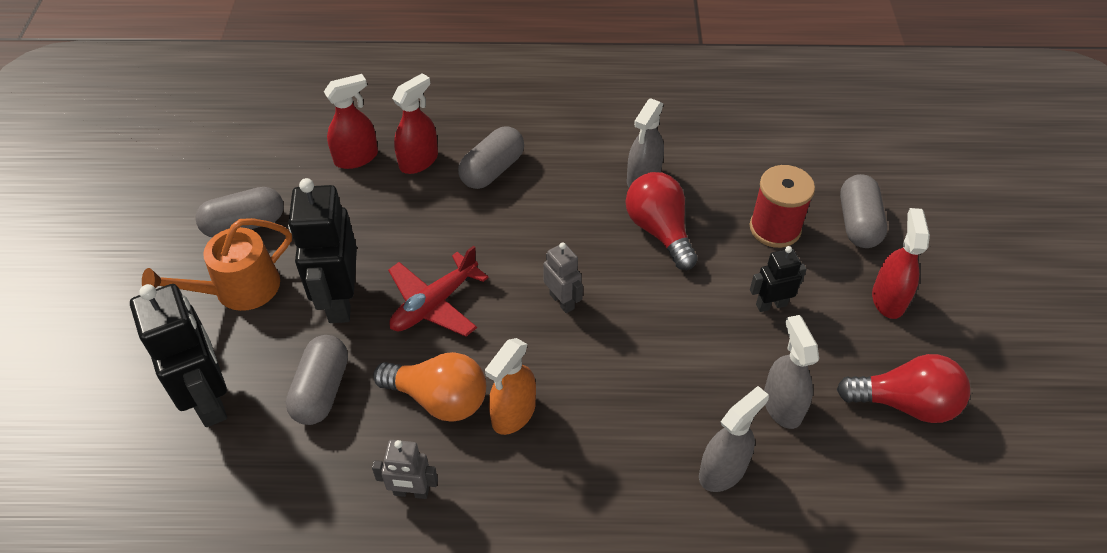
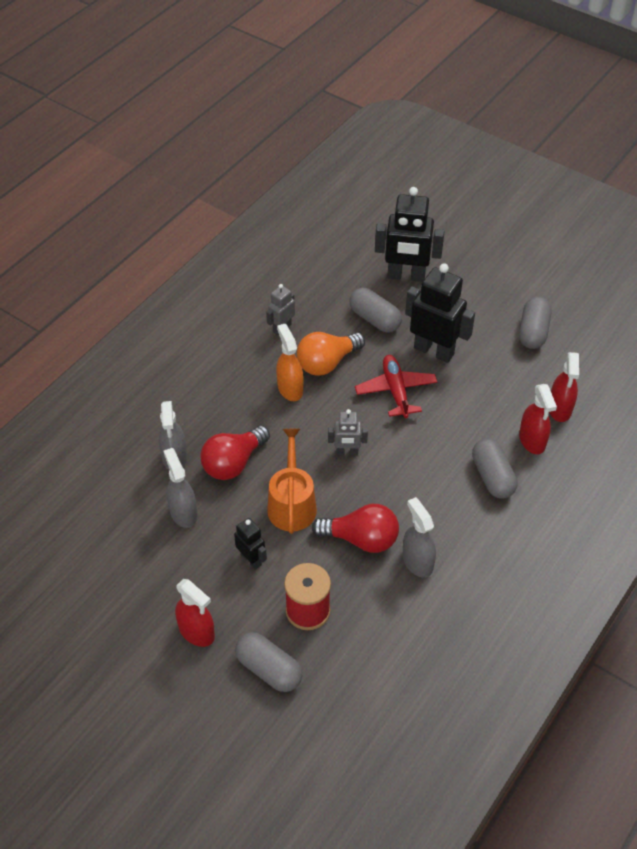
camera: 125 degrees right, 0 degrees up
orange watering can [142,218,292,311] -> orange watering can moved to [267,429,317,534]
black robot [750,246,807,312] -> black robot turned 60 degrees counterclockwise [234,518,267,570]
grey spray bottle [764,315,819,429] -> grey spray bottle turned 135 degrees counterclockwise [164,448,197,528]
red light bulb [837,354,970,423] -> red light bulb moved to [200,425,270,480]

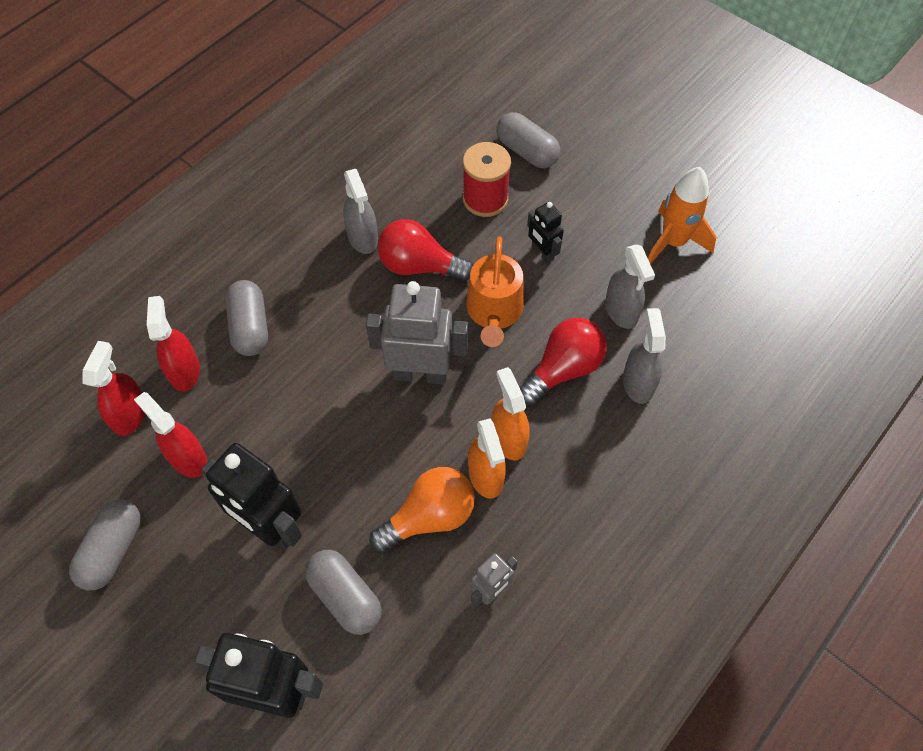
camera: 175 degrees left, 10 degrees up
red spray bottle [175,579,215,647] -> red spray bottle moved to [134,392,208,478]
grey robot [328,409,368,455] -> grey robot [366,281,468,384], size x1.91
red plane [355,355,437,418] -> none
none -> orange spray bottle [491,367,530,461]
none -> orange rocket [648,167,717,264]

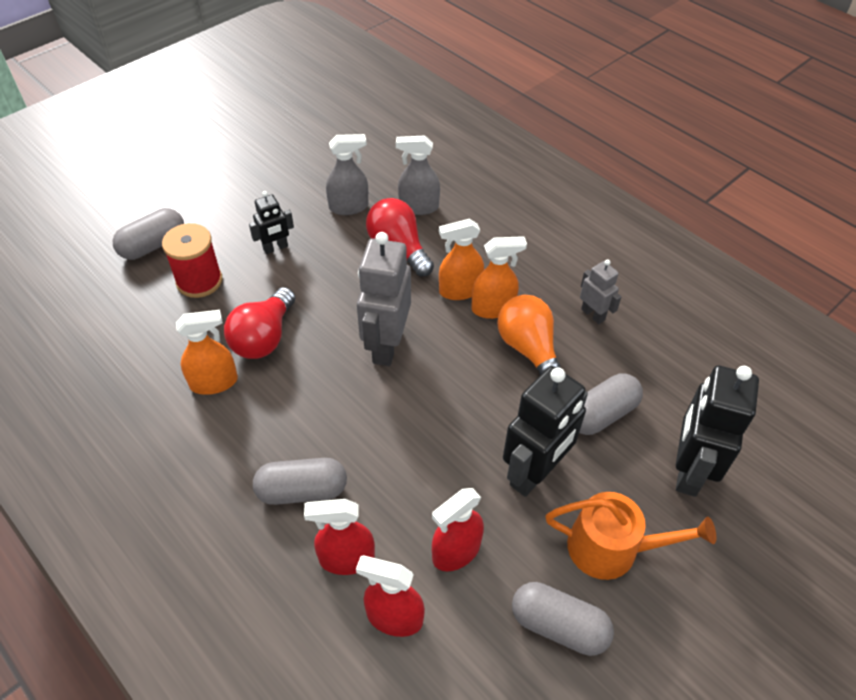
camera: 85 degrees left, 10 degrees down
grey spray bottle [343,169,378,254] -> orange spray bottle [176,310,238,395]
orange watering can [466,237,524,347] -> orange watering can moved to [546,492,716,580]
orange rocket [648,167,717,264] -> none

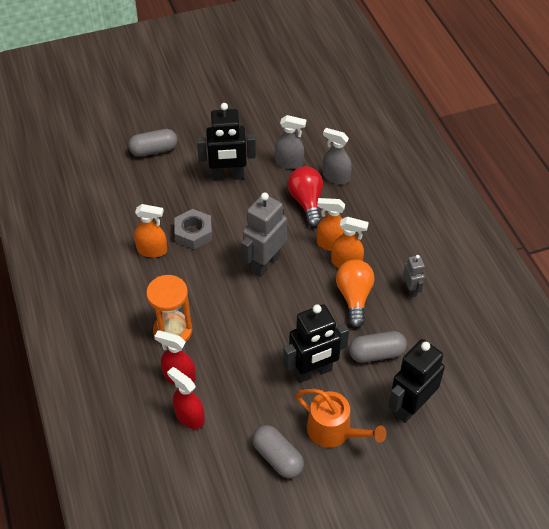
camera: 25 degrees right, 0 degrees up
red spool [162,223,222,298] -> none
red light bulb [224,287,295,359] -> grey nut [174,209,212,249]
black robot [249,191,294,254] -> black robot [197,103,256,181], size x1.91
grey capsule [253,458,347,505] -> orange hourglass [146,275,192,344]
red spray bottle [432,488,484,571] -> none

